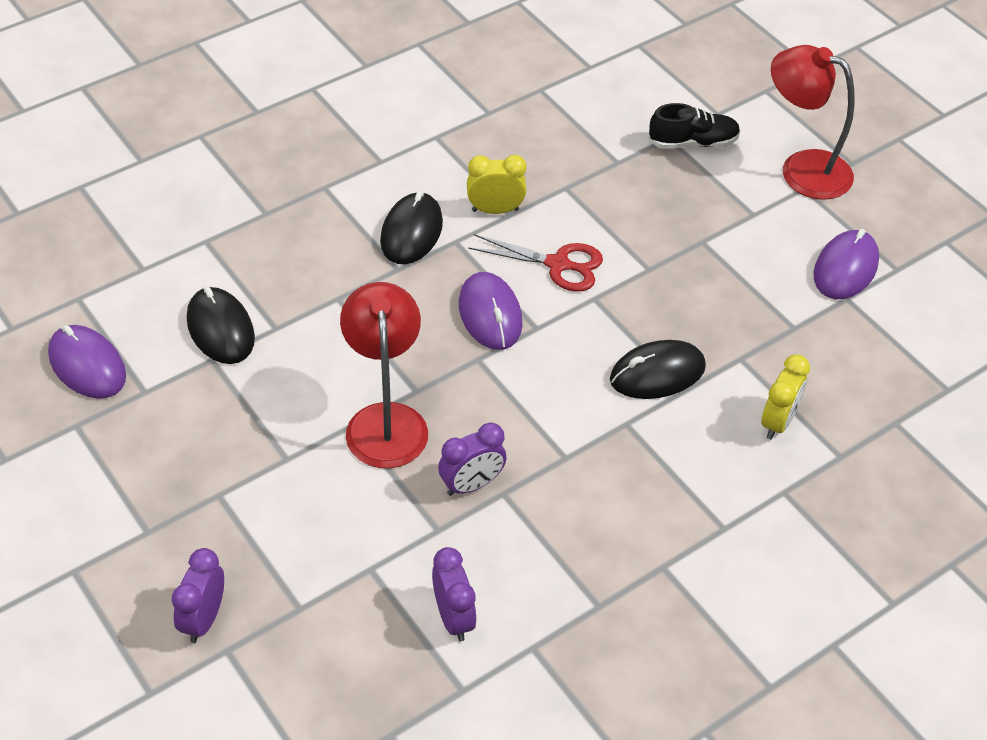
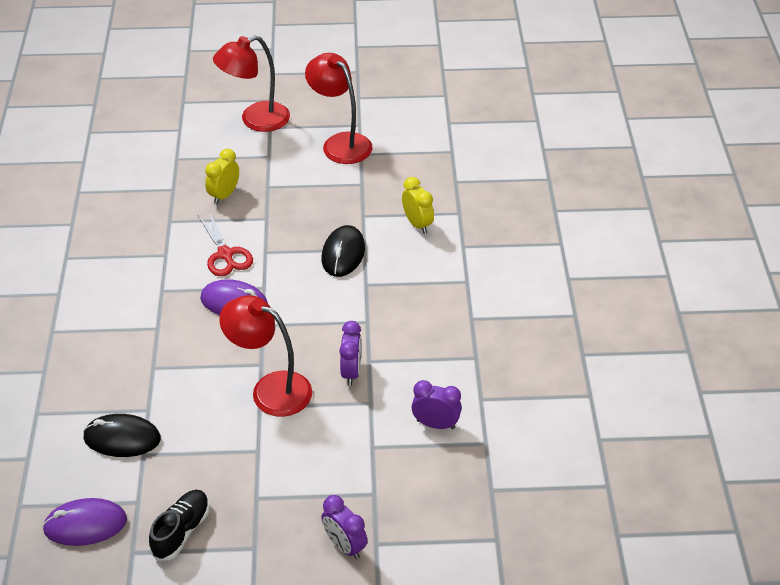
camera: 55 degrees left, 5 degrees down
black mouse [380,191,443,264] -> none
yellow clock [467,155,527,214] -> yellow clock moved to [205,149,239,204]
red scissors [468,234,603,292] -> red scissors turned 105 degrees clockwise [198,213,253,276]
black shoe [648,103,740,149] -> black shoe moved to [149,490,210,561]
purple mouse [814,229,879,299] -> red lamp [305,53,372,164]

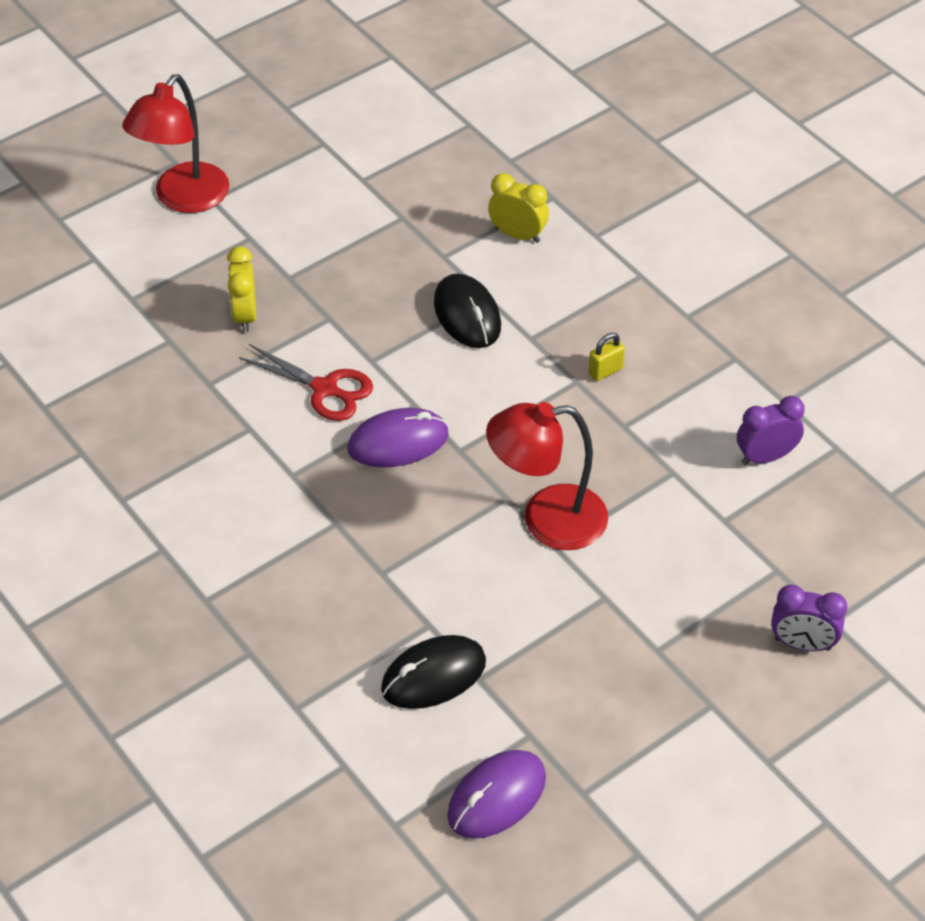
camera: 35 degrees left, 5 degrees up
black shoe [149,490,210,561] -> none
red lamp [305,53,372,164] -> none
purple clock [339,321,362,385] -> none
none -> yellow padlock [589,333,625,381]

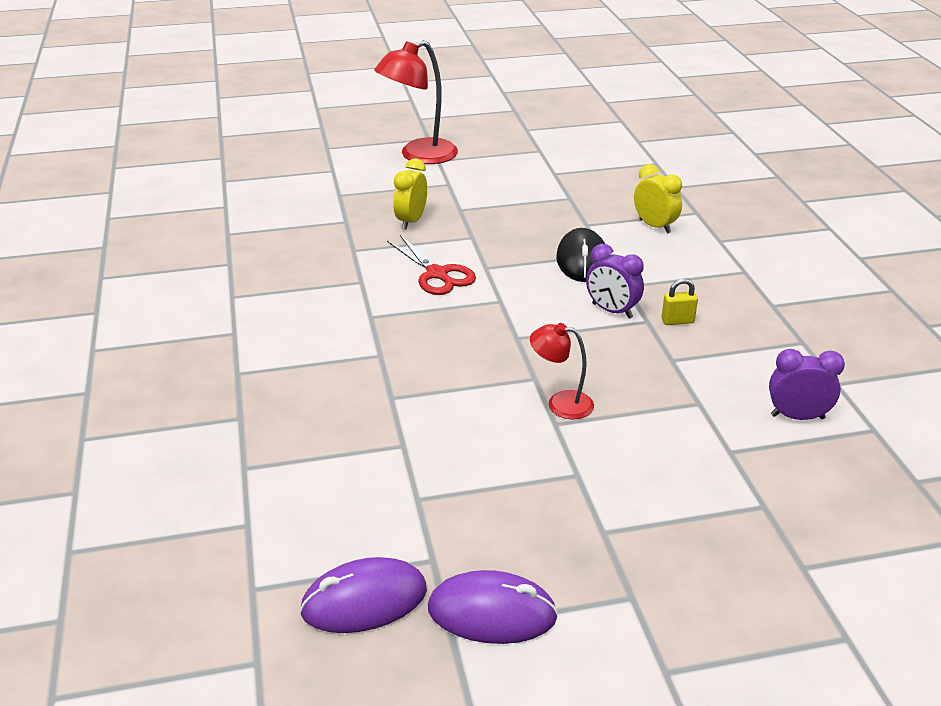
camera: 25 degrees right, 15 degrees down
purple mouse [348,408,449,468] -> purple mouse moved to [428,570,558,644]
black mouse [381,635,486,709] -> none
red lamp [486,402,608,550] -> red lamp [530,323,594,419], size x0.56
purple clock [771,585,847,651] -> purple clock moved to [586,244,644,318]

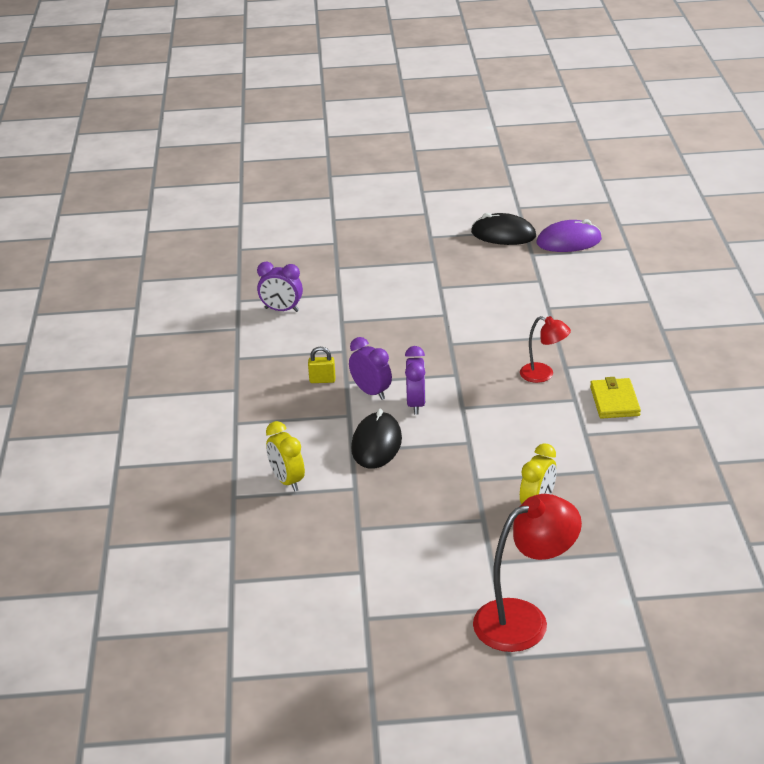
camera: 170 degrees left, 0 degrees up
red scissors [387,235,476,295] -> none
purple mouse [428,570,558,644] -> black mouse [471,213,536,245]
red lamp [530,323,594,419] -> red lamp moved to [520,316,571,383]
none -> purple clock [405,346,426,415]
none -> yellow wallet [590,377,641,419]

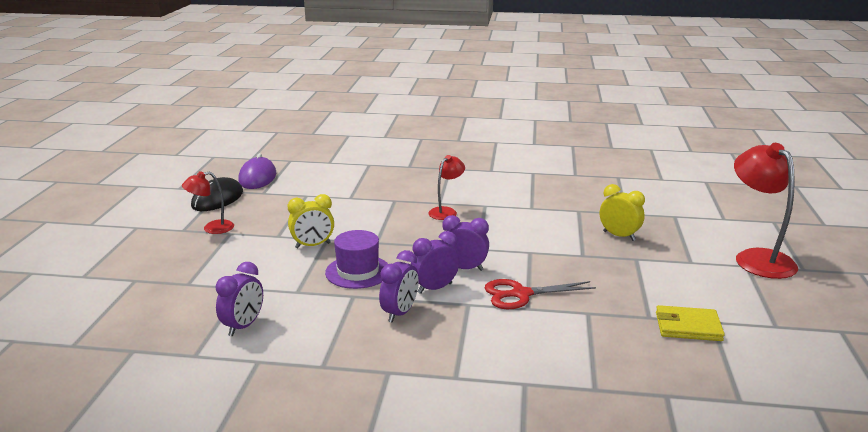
camera: 80 degrees left, 10 degrees down
yellow clock [266,421,305,492] -> yellow clock moved to [288,194,334,248]
yellow padlock [308,347,335,383] -> purple clock [379,250,419,323]
black mouse [351,409,402,469] -> red scissors [485,279,596,309]
yellow wallet [590,377,641,419] -> yellow wallet moved to [656,305,725,341]
none -> red lamp [182,171,234,234]
none -> purple hat [325,230,388,289]

